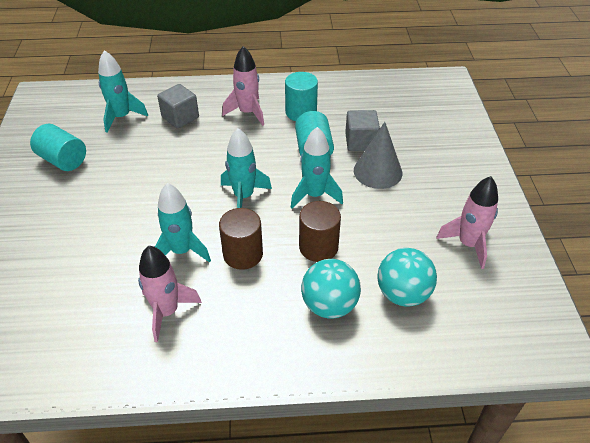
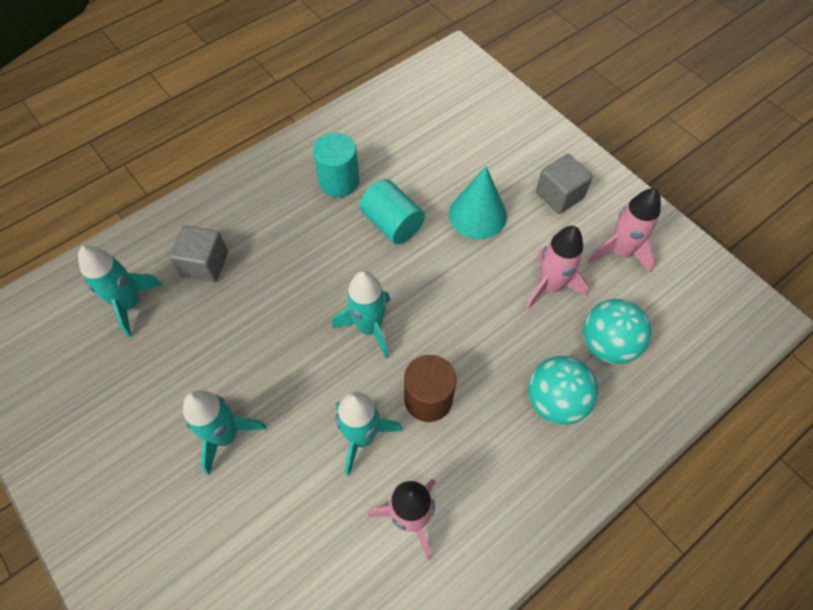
camera: 35 degrees left, 15 degrees up
turquoise cylinder [30,124,86,171] -> none
pink rocket [222,46,264,126] -> pink rocket moved to [525,226,589,310]
turquoise rocket [290,127,343,209] -> turquoise rocket moved to [183,390,267,475]
brown cylinder [299,201,341,262] -> none
grey cube [345,110,380,151] -> grey cube moved to [536,154,593,214]
grey cone [354,122,402,189] -> turquoise cone [449,166,507,239]

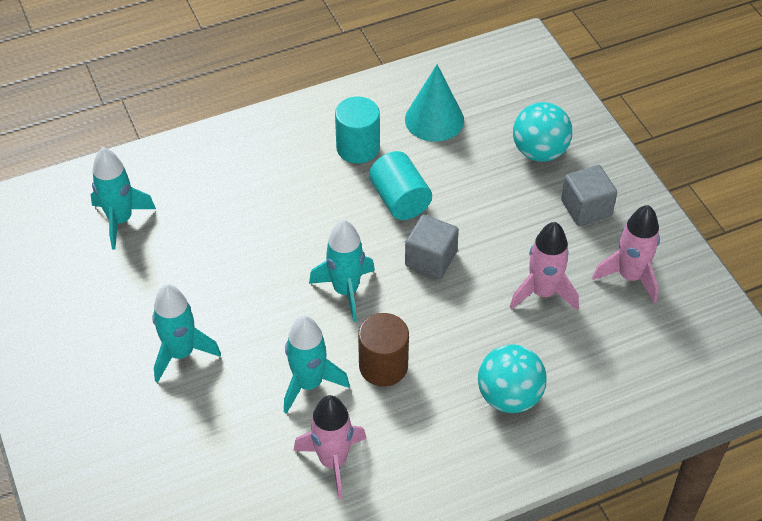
camera: 15 degrees right, 10 degrees down
grey cube [169,225,228,282] -> grey cube moved to [405,214,459,279]
turquoise cone [449,166,507,239] -> turquoise cone moved to [405,64,464,142]
turquoise ball [583,299,651,364] -> turquoise ball moved to [513,102,572,162]

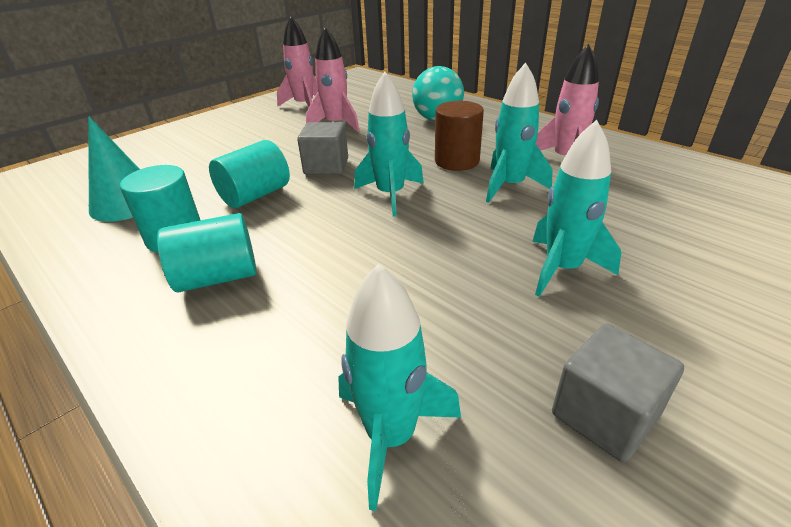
camera: 110 degrees left, 15 degrees down
turquoise ball [513,102,572,162] -> none
grey cube [561,165,617,226] -> grey cube moved to [552,324,684,462]
none -> turquoise cylinder [157,213,257,292]

